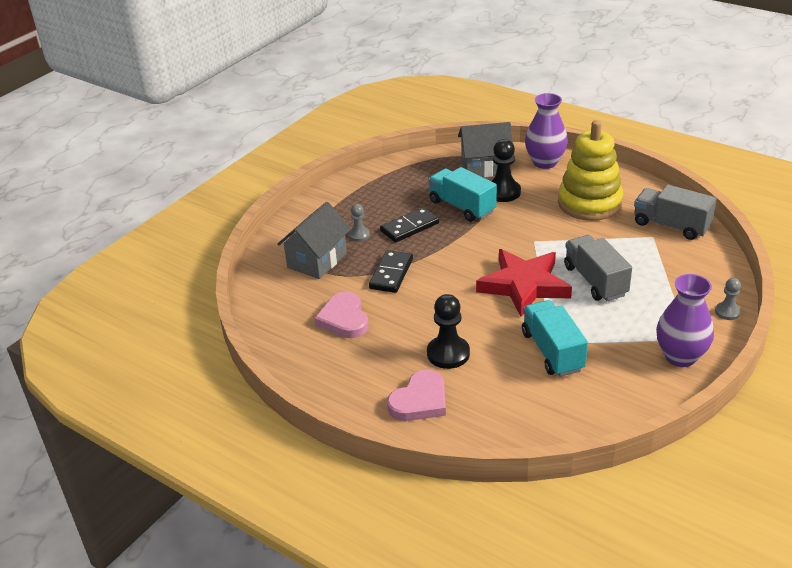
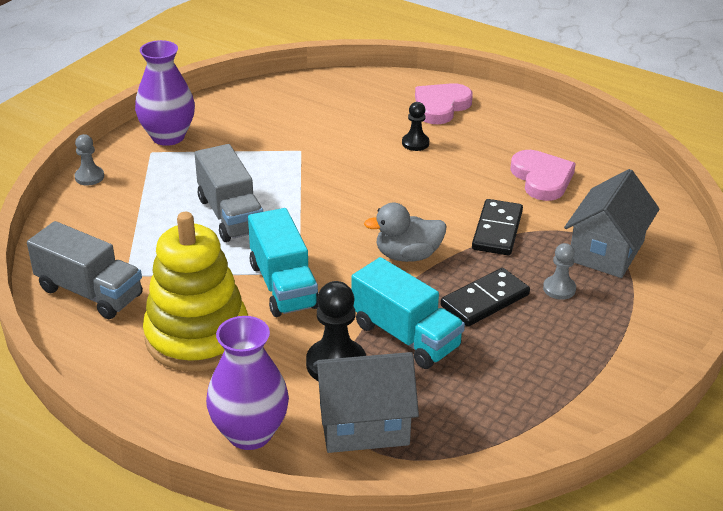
camera: 175 degrees right, 0 degrees up
black pawn [427,294,470,369] -> black pawn [402,102,429,151], size x0.59
red star [476,249,572,317] -> none
turquoise truck [522,300,588,377] -> turquoise truck moved to [248,208,319,317]
none -> grey duck [364,203,447,262]

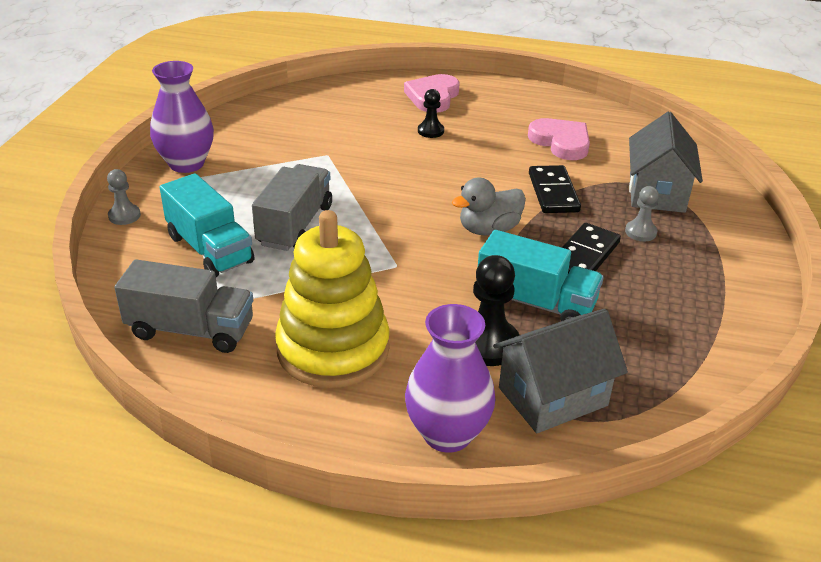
camera: 20 degrees left, 0 degrees up
grey truck [195,144,263,242] -> grey truck turned 120 degrees counterclockwise [252,164,332,251]
turquoise truck [248,208,319,317] -> turquoise truck moved to [160,173,254,277]

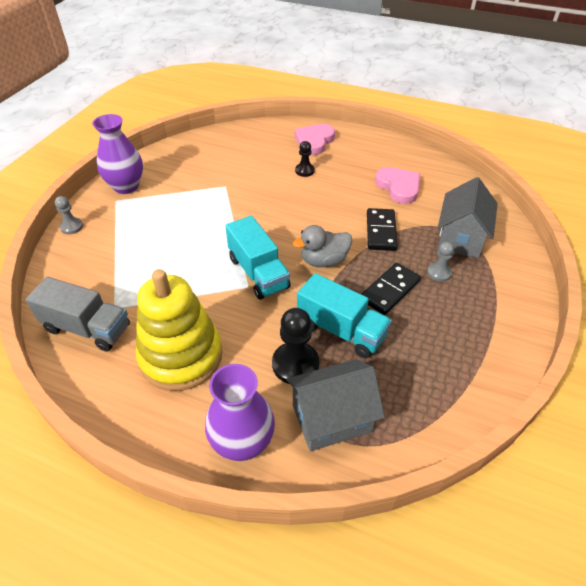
camera: 10 degrees right, 10 degrees up
turquoise truck [160,173,254,277] -> turquoise truck moved to [225,216,291,300]
grey truck [252,164,332,251] -> none

